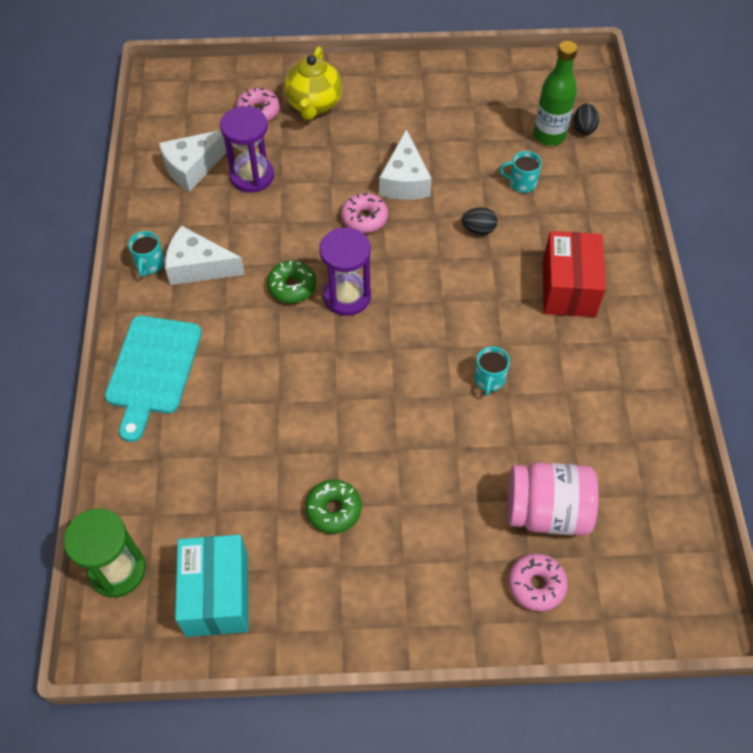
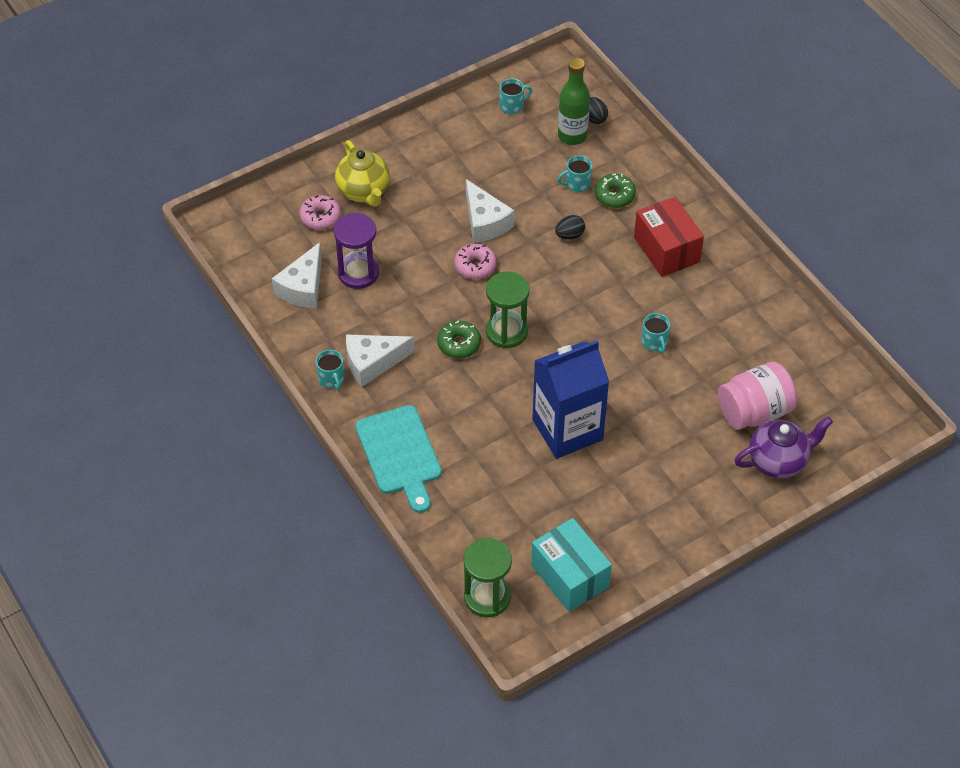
camera: 30 degrees left, 5 degrees down
green donut [305,480,362,533] -> green donut moved to [595,173,636,208]
purple hourglass [319,227,371,316] -> green hourglass [486,271,530,348]
pink donut [508,553,568,612] -> purple teapot [734,417,833,479]
none -> turquoise mug [499,78,532,114]
none -> blue carton [532,340,609,459]

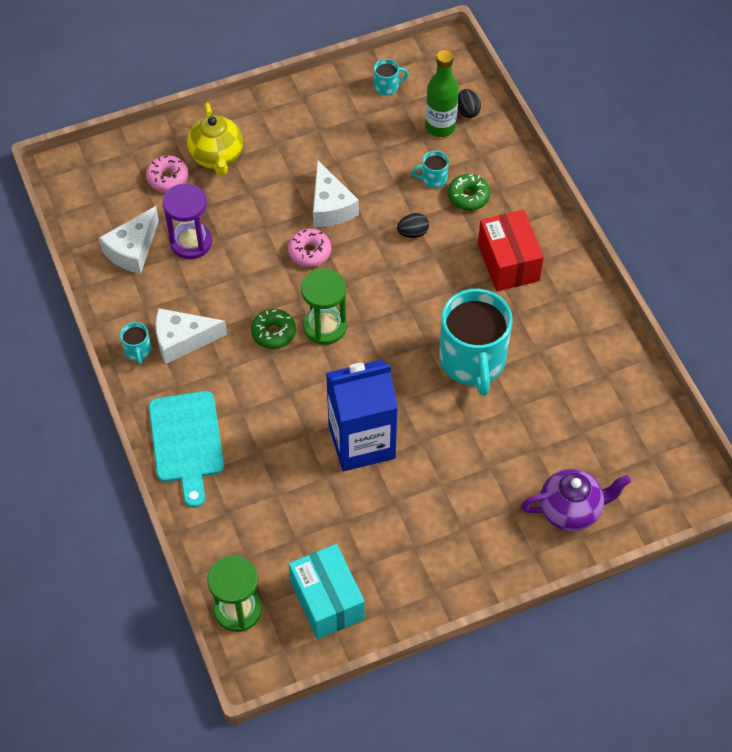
camera: 10 degrees right, 5 degrees up
turquoise mug [641,313,670,353] -> turquoise mug [439,289,513,396], size x2.44
pink jar [718,362,797,430] -> none

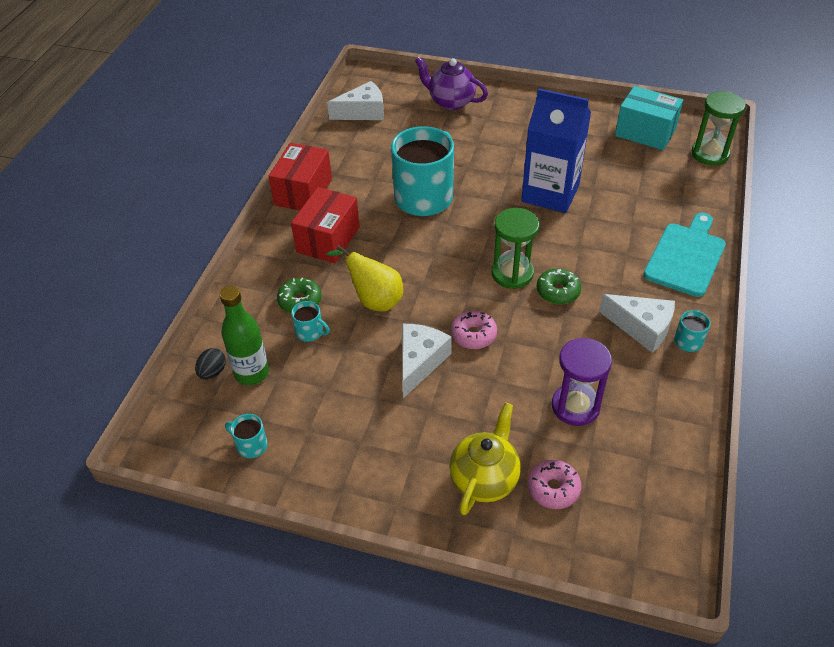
camera: 140 degrees left, 10 degrees down
white cheese [99,206,159,274] -> white cheese moved to [327,81,384,120]
turquoise box [289,544,365,639] -> turquoise box turned 75 degrees counterclockwise [615,86,683,150]
black egg [397,213,429,238] -> yellow pear [327,245,403,312]
none -> red box [268,143,332,210]

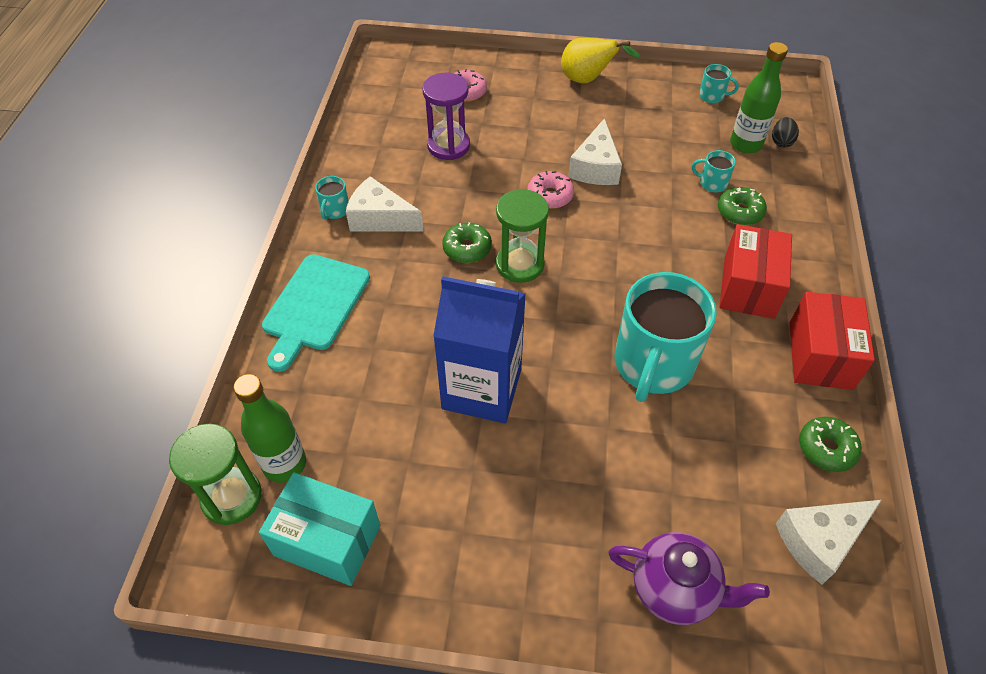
camera: 170 degrees right, 5 degrees up
yellow pear [327,245,403,312] -> yellow pear moved to [561,38,641,83]
yellow teapot [449,403,521,515] -> none
none -> green bottle [233,374,306,483]
none -> green donut [799,417,862,472]

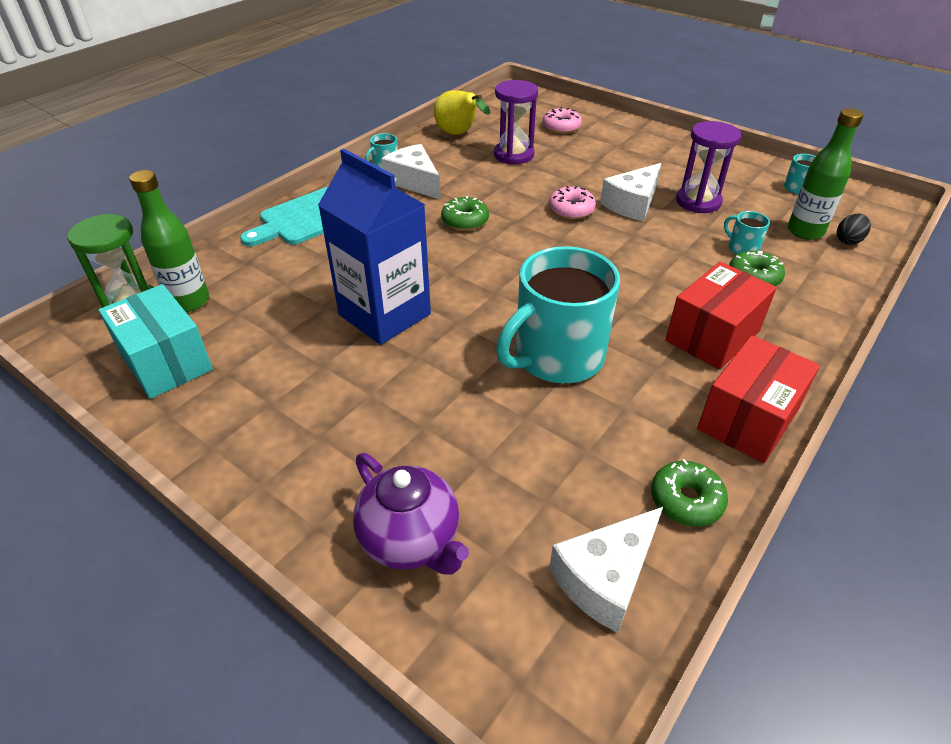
camera: 30 degrees right, 10 degrees down
green hourglass [496,189,549,283] -> none
yellow pear [561,38,641,83] -> yellow pear moved to [434,90,491,135]
white cheese [776,500,882,585] -> white cheese turned 45 degrees counterclockwise [549,507,663,633]
none -> purple hourglass [676,121,741,213]

